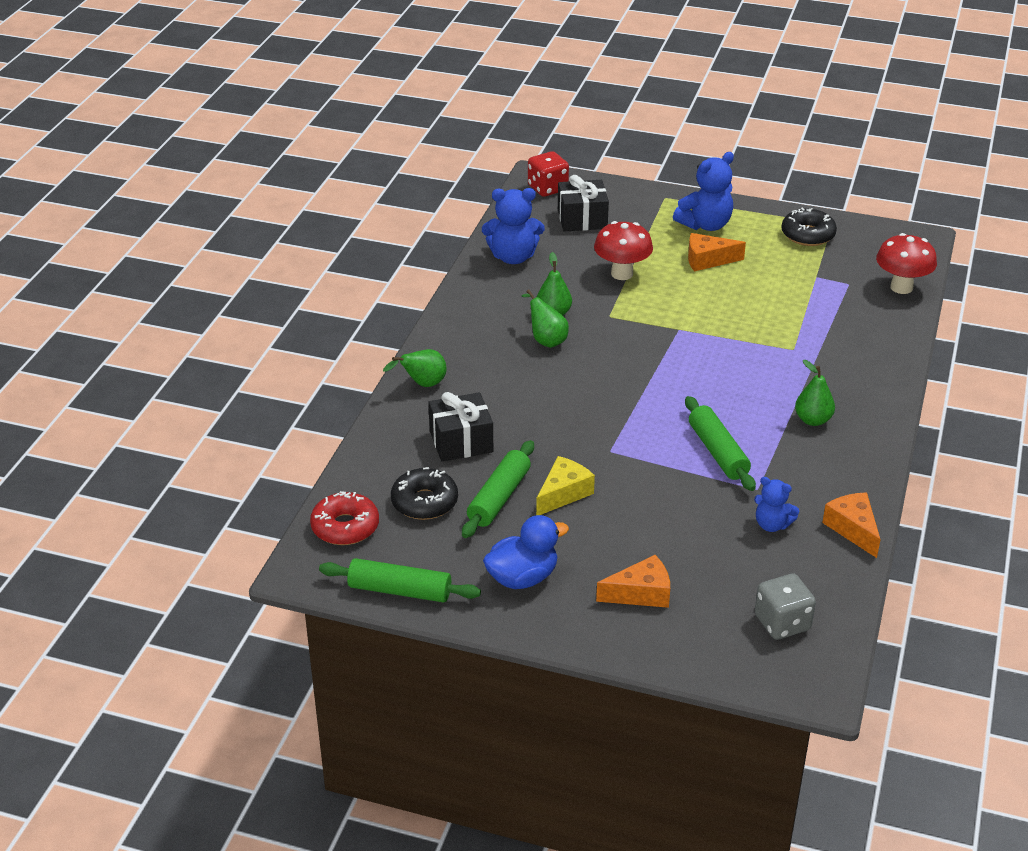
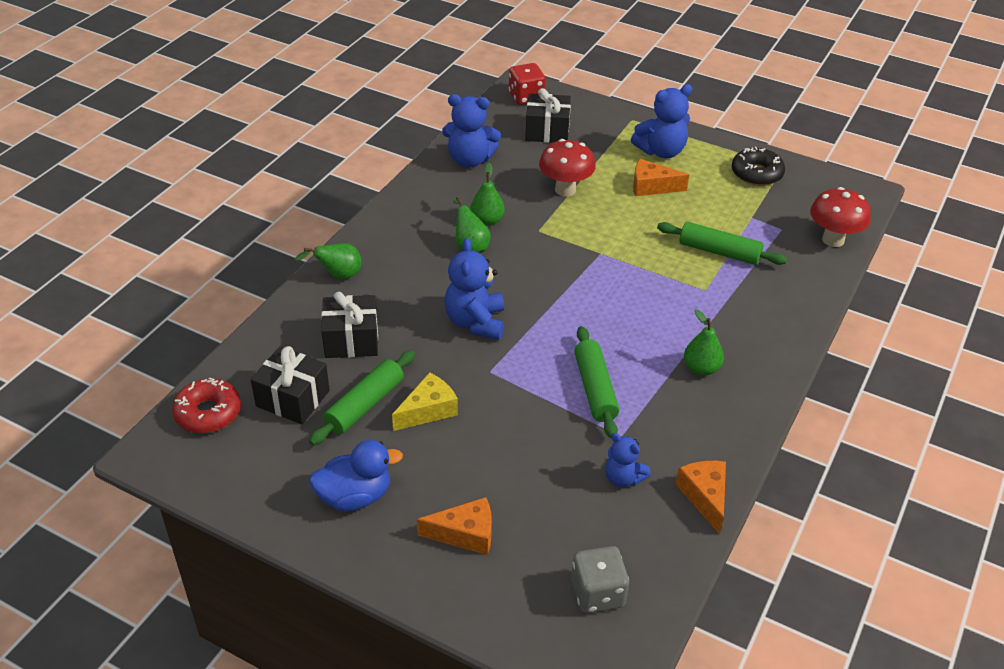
camera: 10 degrees right, 5 degrees up
green rolling pin [319,558,481,603] -> green rolling pin moved to [657,222,787,265]
black donut [391,467,458,520] -> black gift [251,346,330,424]
none -> blue teddy bear [444,238,504,340]

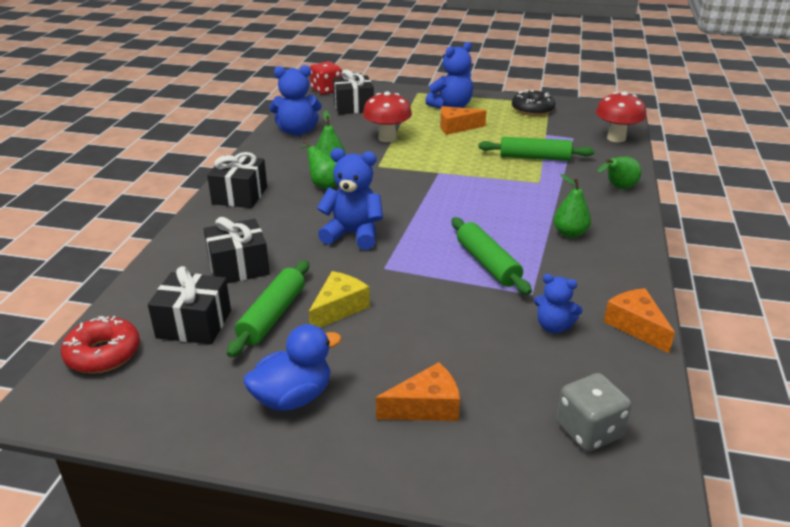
camera: 15 degrees left, 10 degrees down
green pear [295,243,362,279] -> green pear moved to [597,157,641,189]
blue teddy bear [444,238,504,340] -> blue teddy bear turned 120 degrees clockwise [317,148,383,250]
none -> black gift [207,152,267,208]

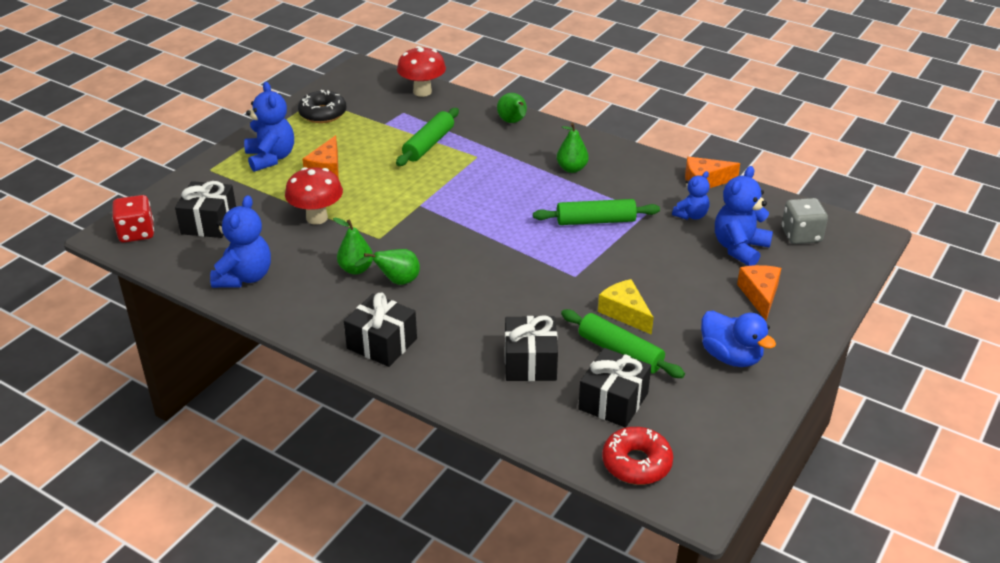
camera: 70 degrees left, 5 degrees up
blue duck [243,324,342,411] -> blue duck turned 150 degrees clockwise [701,311,776,367]
blue teddy bear [317,148,383,250] -> blue teddy bear moved to [715,166,773,266]

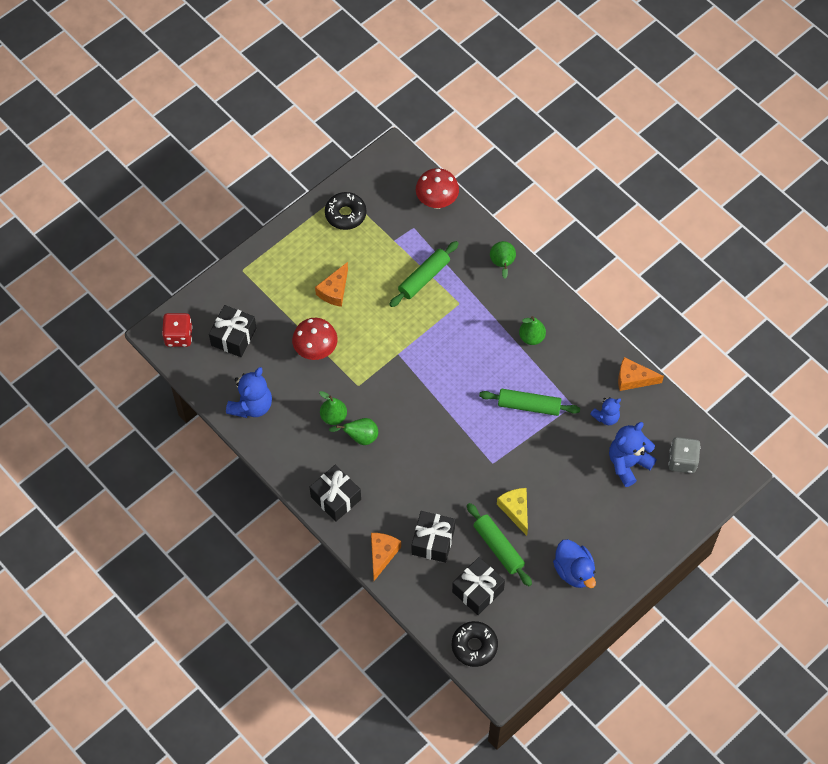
camera: 15 degrees right, 25 degrees up
blue teddy bear [244,82,294,172] -> none
red donut [602,427,673,485] -> black donut [452,621,498,667]
orange cheese [737,265,781,320] -> orange cheese moved to [371,533,401,581]

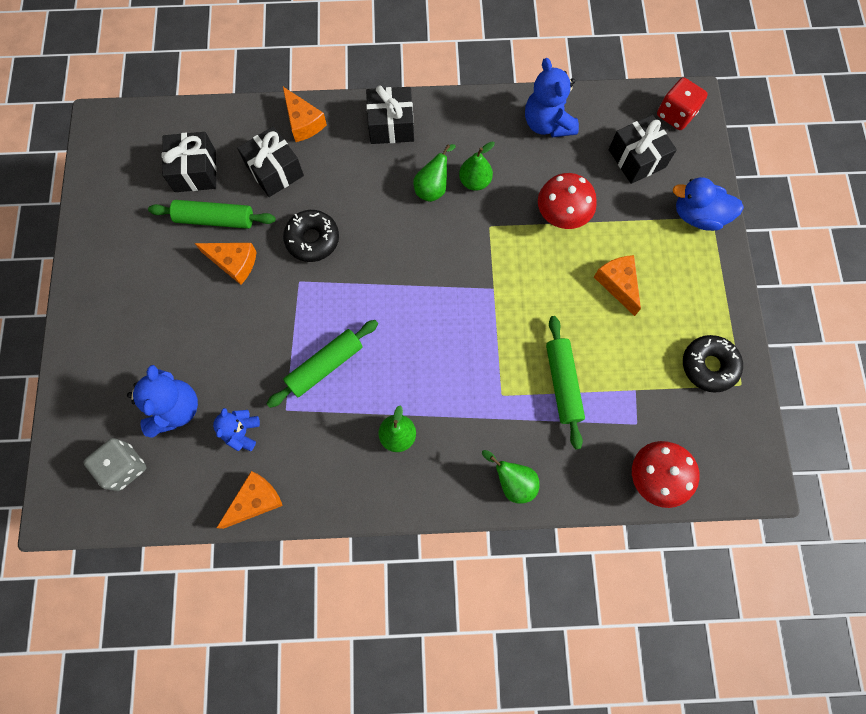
camera: 130 degrees right, 10 degrees up
black donut [452,621,498,667] -> black donut moved to [283,210,339,262]
yellow cheese [497,488,528,536] -> orange cheese [194,243,257,285]
blue duck [553,539,596,588] -> blue duck moved to [673,177,744,231]

